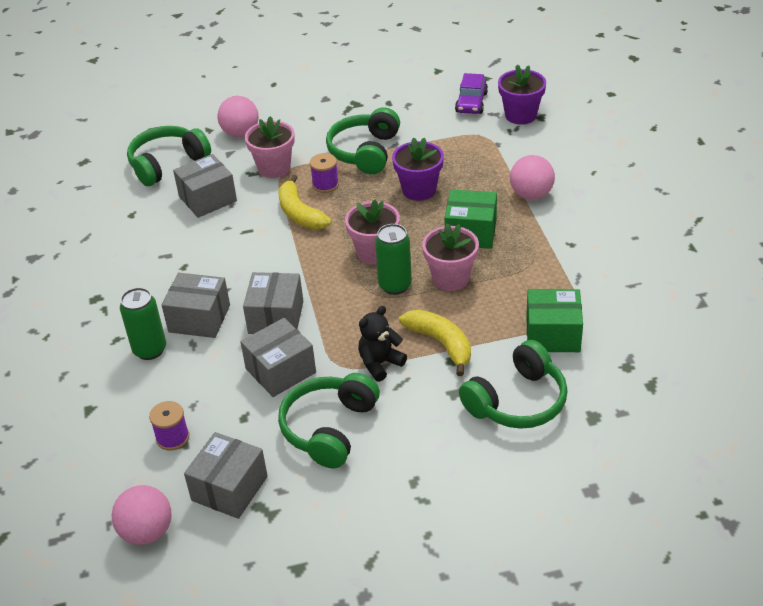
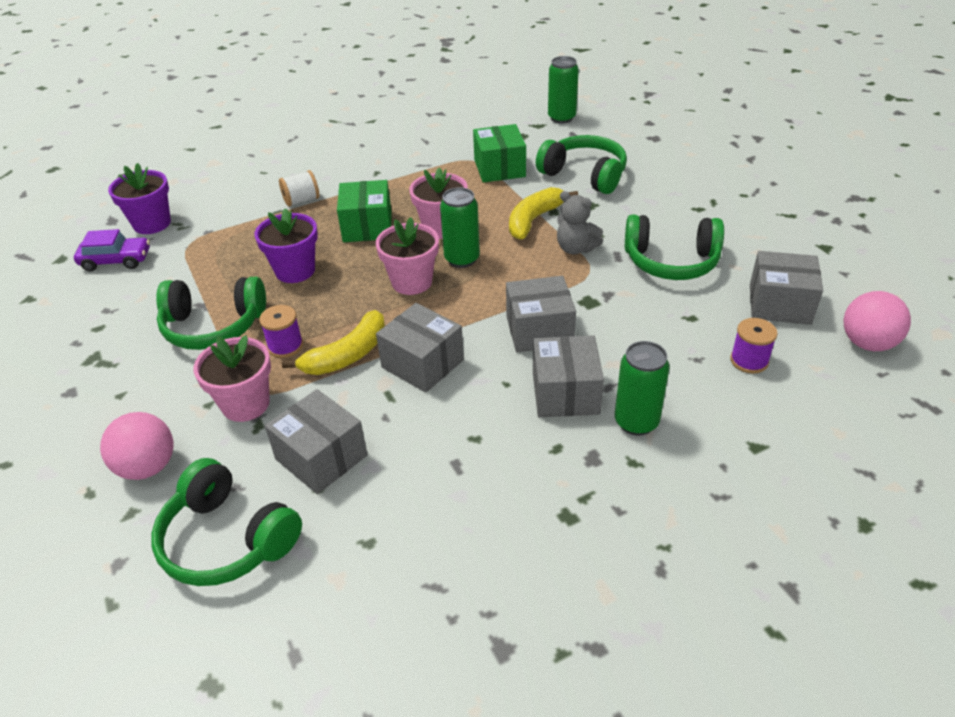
camera: 105 degrees left, 0 degrees up
grey box [240,318,316,397] -> grey box moved to [376,303,464,393]
black teddy bear [358,306,407,382] -> grey teddy bear [557,191,603,254]
pink ball [510,155,555,200] -> white spool [279,170,319,207]
none -> green can [548,56,579,124]

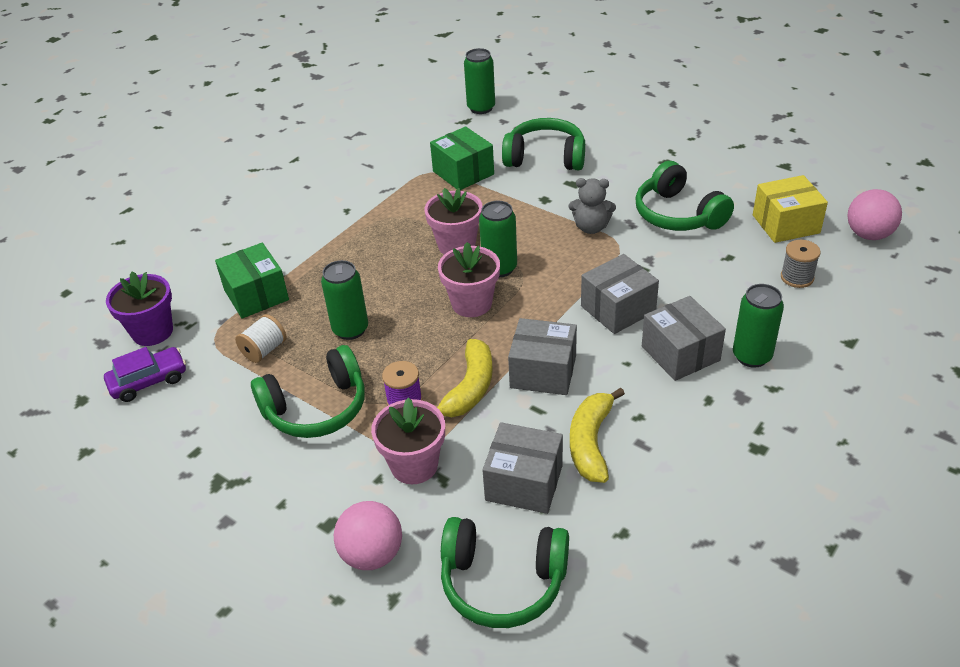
camera: 25 degrees left, 0 degrees up
purple flower pot [254,208,318,283] -> green can [321,260,368,340]
white spool [279,170,319,207] -> white spool moved to [235,314,286,363]
green box [337,180,391,242] -> green box moved to [215,243,289,318]
yellow banana [509,187,578,240] -> yellow banana moved to [570,388,625,483]
green headphones [625,215,724,280] -> green headphones turned 75 degrees clockwise [635,161,734,231]
purple spool [730,318,778,374] -> grey spool [781,240,820,288]
grey box [750,251,823,325] -> yellow box [753,175,828,243]

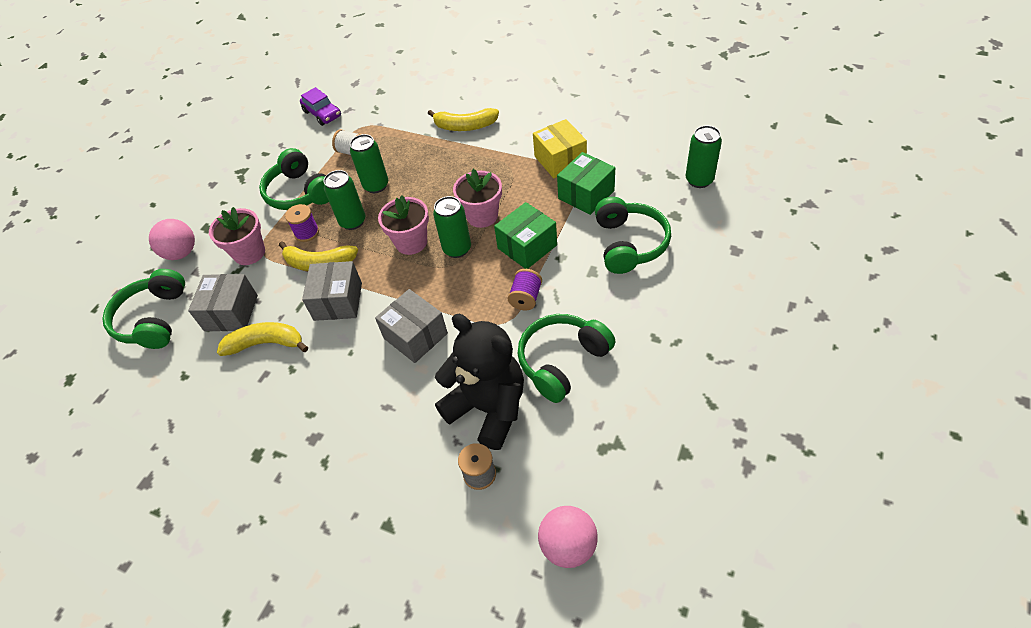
camera: 80 degrees right, 10 degrees up
purple flower pot [106,271,173,346] -> none
green box [215,243,289,318] -> green box moved to [494,202,557,269]
grey teddy bear [569,178,616,234] -> purple spool [508,269,542,310]
grey box [642,296,726,381] -> none
green can [733,284,784,368] -> green can moved to [324,170,365,230]
yellow box [753,175,828,243] -> yellow box moved to [533,119,587,178]
none -> yellow banana [427,108,499,131]
none -> black teddy bear [435,314,524,450]

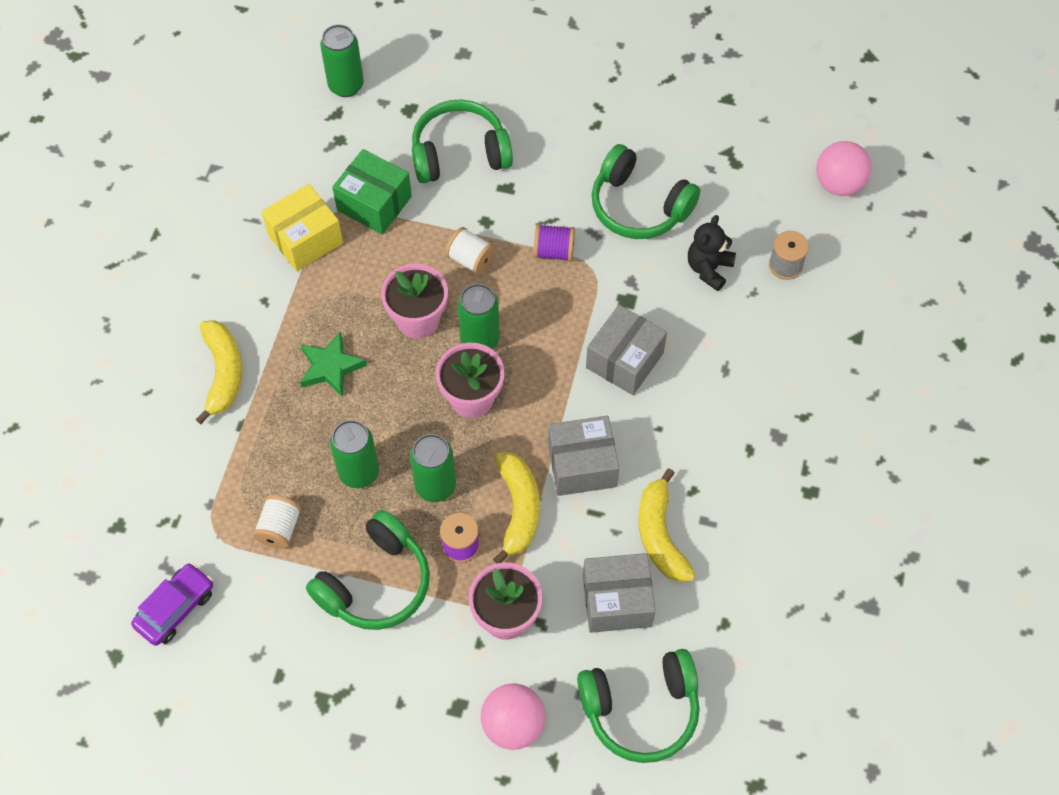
camera: 105 degrees left, 10 degrees up
black teddy bear [435,314,524,450] -> black teddy bear [688,215,736,291], size x0.52
green box [494,202,557,269] -> white spool [445,227,496,275]
none -> green star [300,331,367,397]

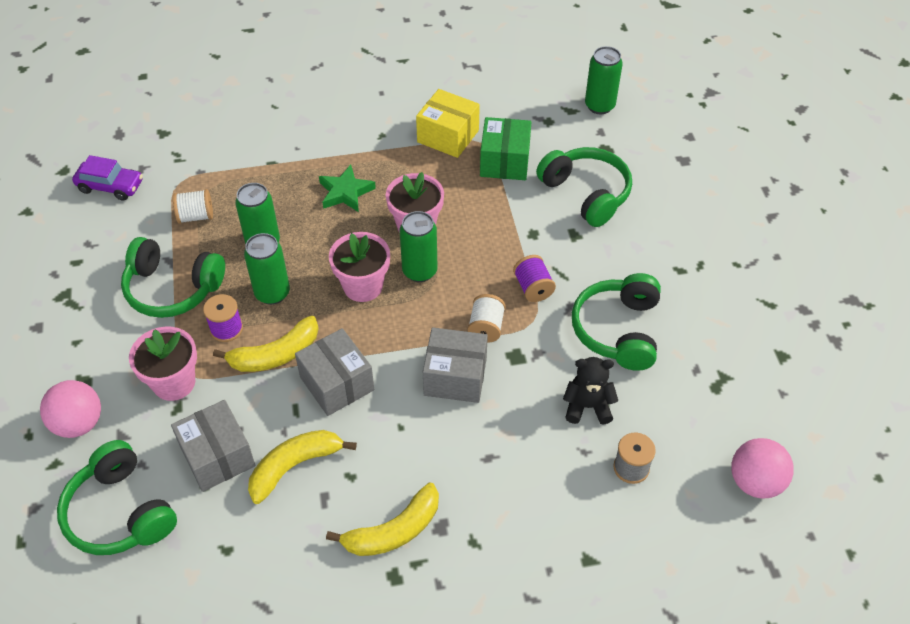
camera: 65 degrees right, 10 degrees down
yellow banana [196,320,242,424] -> yellow banana moved to [326,483,439,556]
white spool [445,227,496,275] -> white spool moved to [467,294,506,343]

